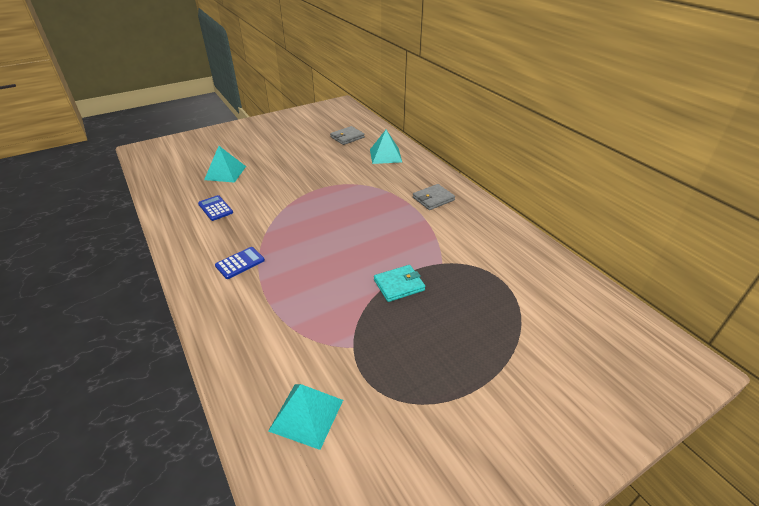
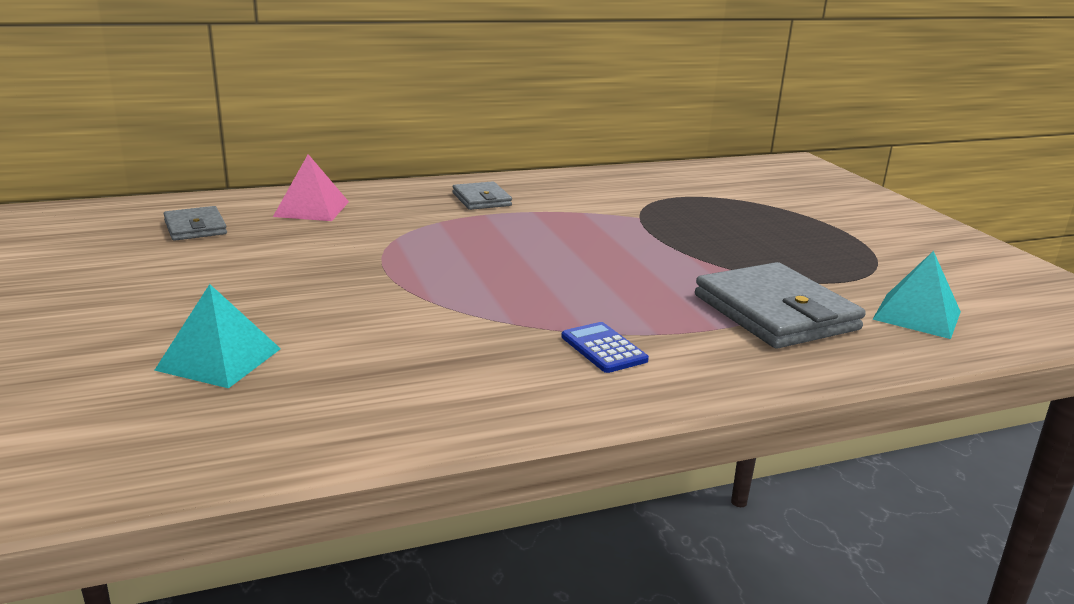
camera: 80 degrees left, 15 degrees down
blue calculator [198,195,233,221] -> none
turquoise pyramid [370,130,402,164] -> pink pyramid [273,154,349,221]
turquoise wallet [374,265,425,302] -> none
none -> grey wallet [695,262,866,349]

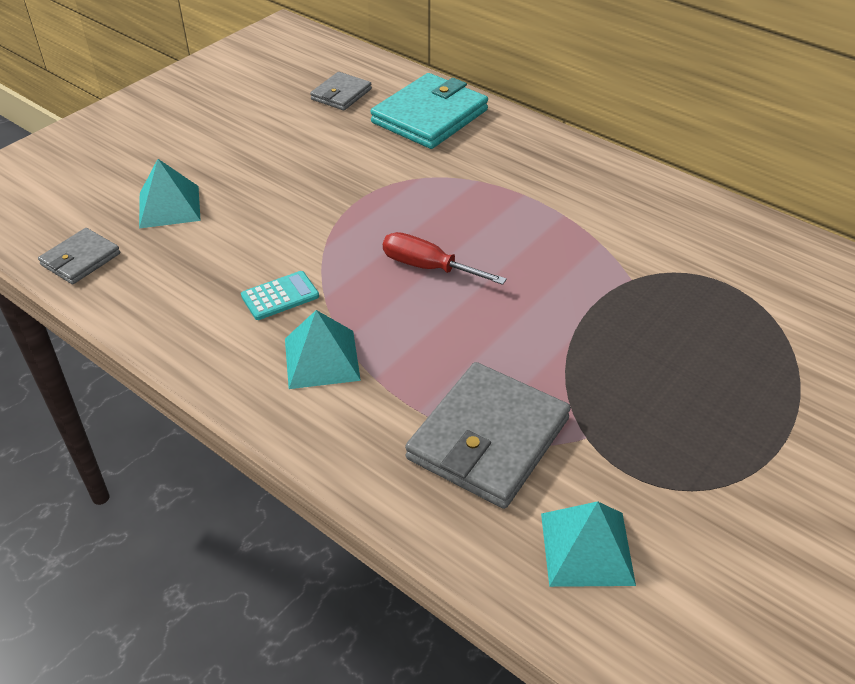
camera: 60 degrees right, 20 degrees up
pink pyramid [273,154,349,221] -> turquoise wallet [370,73,488,149]
grey wallet [452,181,512,210] -> grey wallet moved to [38,228,120,284]
blue calculator [561,322,649,373] -> turquoise pyramid [285,310,361,389]
none -> turquoise calculator [241,271,319,320]
none -> red screwdriver [383,232,507,285]

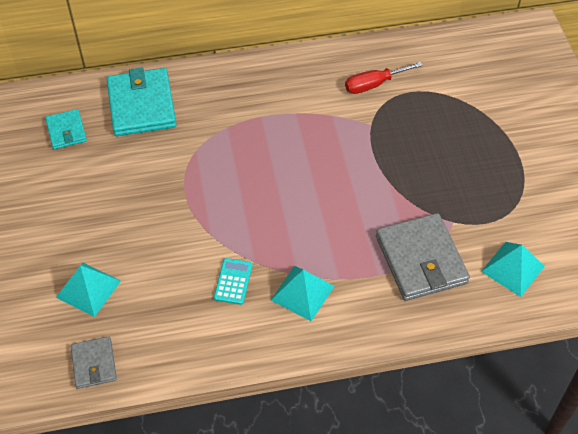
camera: 50 degrees left, 10 degrees up
grey wallet [310,72,372,110] -> turquoise wallet [45,109,87,149]
red screwdriver [383,232,507,285] -> red screwdriver moved to [345,62,423,94]

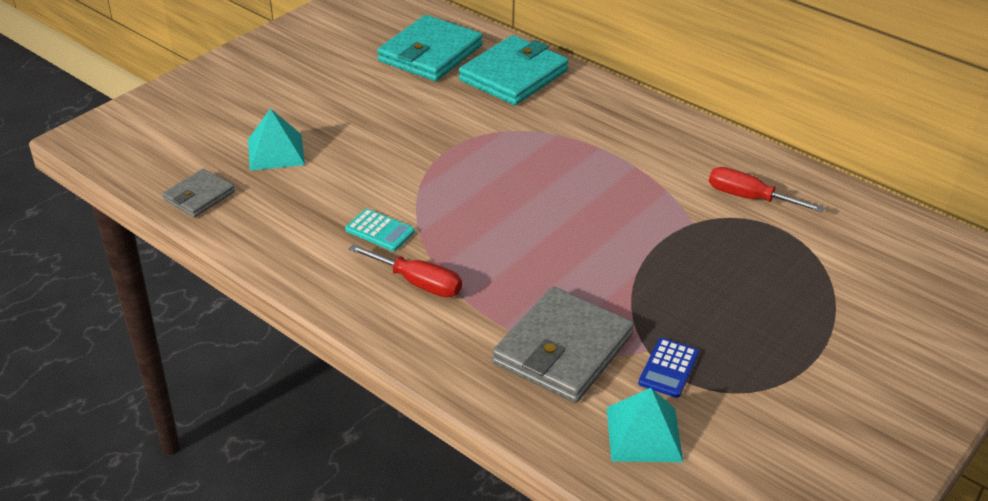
camera: 50 degrees right, 15 degrees down
turquoise wallet [45,109,87,149] -> turquoise wallet [377,15,483,81], size x1.84
turquoise calculator [214,258,253,305] -> turquoise calculator turned 60 degrees clockwise [345,209,415,251]
turquoise pyramid [271,266,334,321] -> red screwdriver [349,244,462,297]
none -> blue calculator [638,338,699,398]

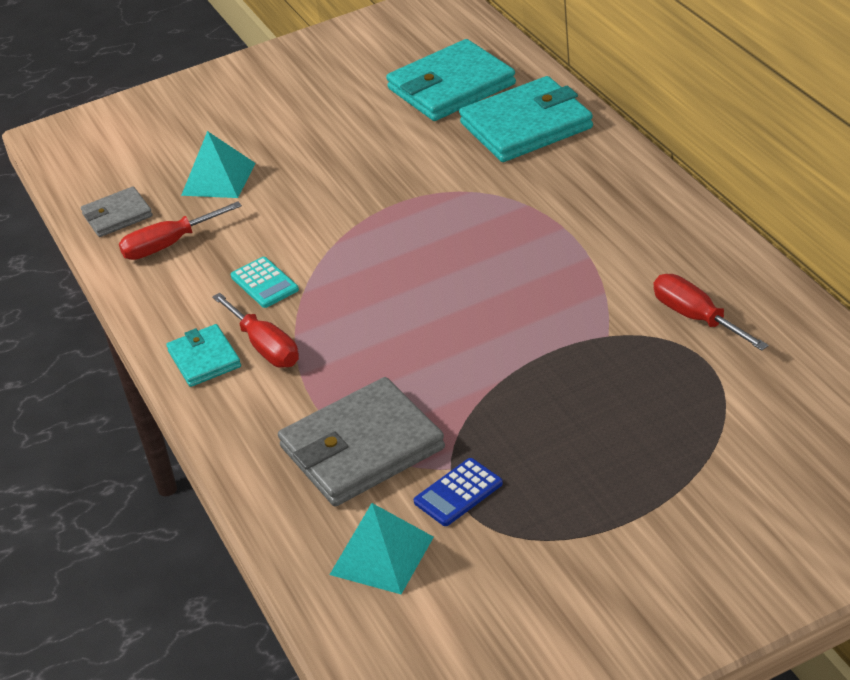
camera: 30 degrees right, 0 degrees up
none -> red screwdriver [119,201,242,260]
none -> turquoise wallet [166,324,241,387]

